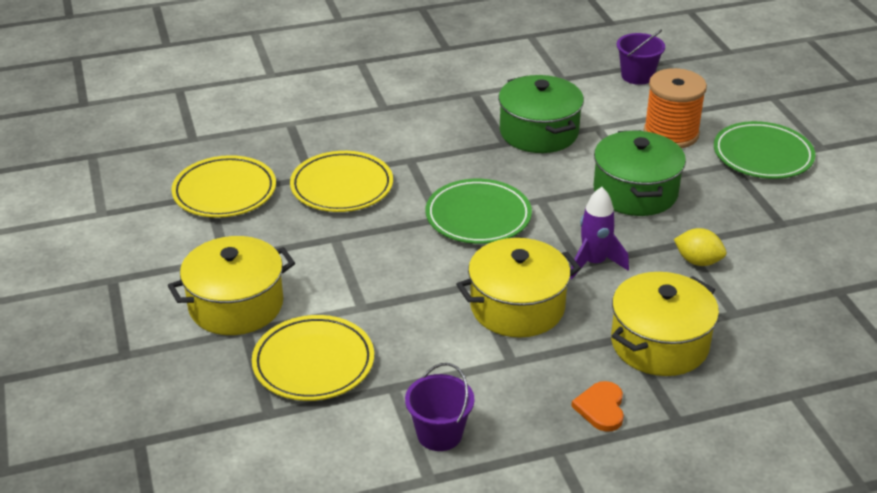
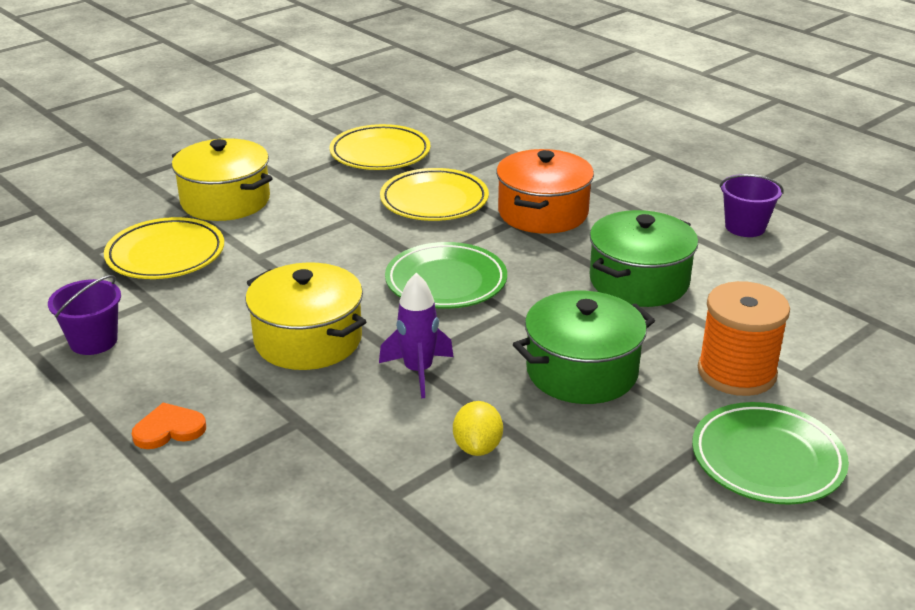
camera: 65 degrees right, 5 degrees down
yellow pot [611,272,719,376] -> none
purple bucket [617,29,665,85] -> purple bucket moved to [719,174,784,237]
none -> orange pot [496,149,594,234]

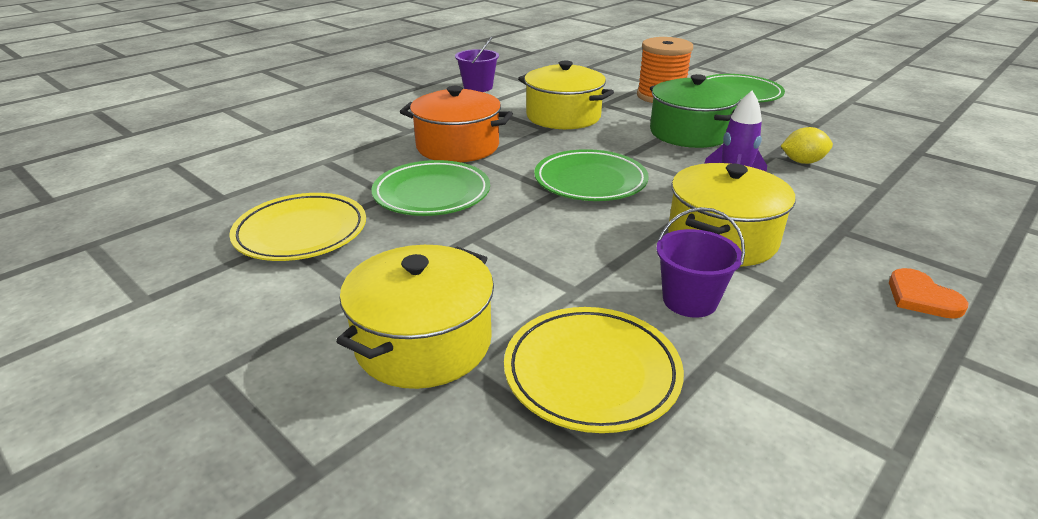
camera: 95 degrees left, 0 degrees up
purple bucket [48,275,121,355] -> purple bucket moved to [656,207,745,318]
yellow plate [380,168,489,221] -> green plate [371,160,490,216]
green pot [590,210,698,307] -> yellow pot [518,61,614,129]

